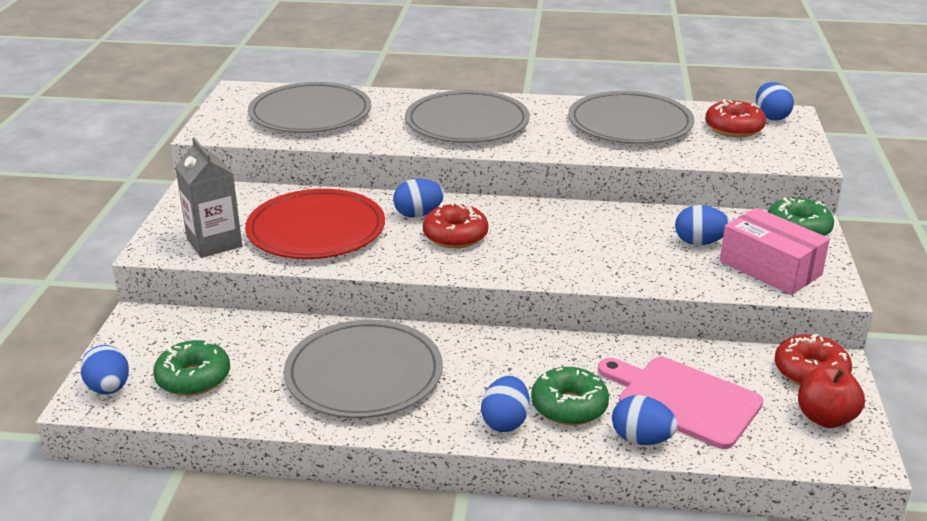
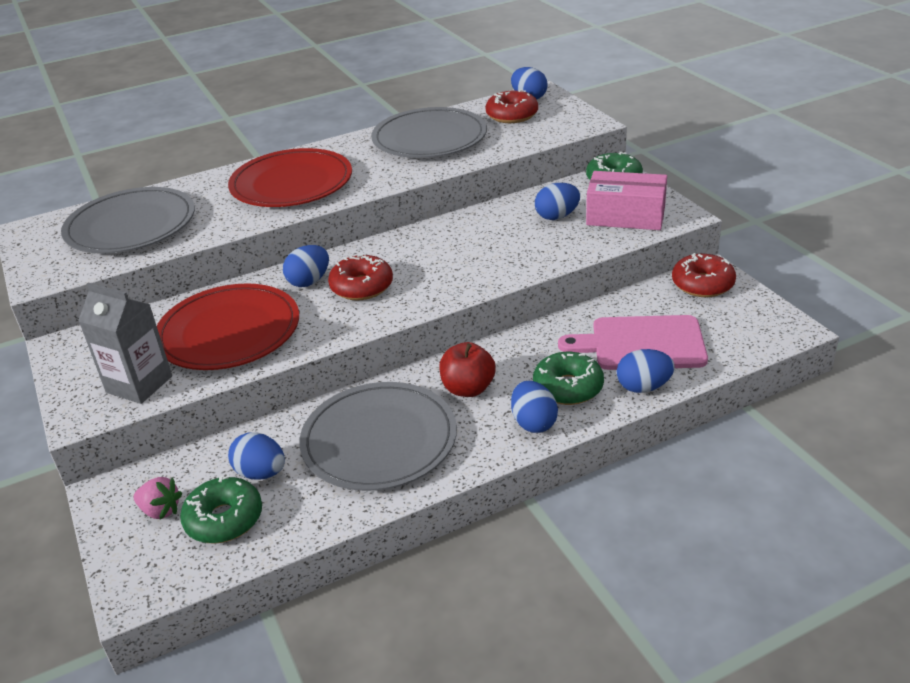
camera: 30 degrees left, 5 degrees up
blue egg [80,345,129,395] -> blue egg moved to [228,432,285,480]
grey plate [405,90,530,143] -> red plate [228,148,352,207]
red apple [798,366,865,428] -> red apple moved to [439,342,496,397]
none -> pink strawberry [133,477,182,519]

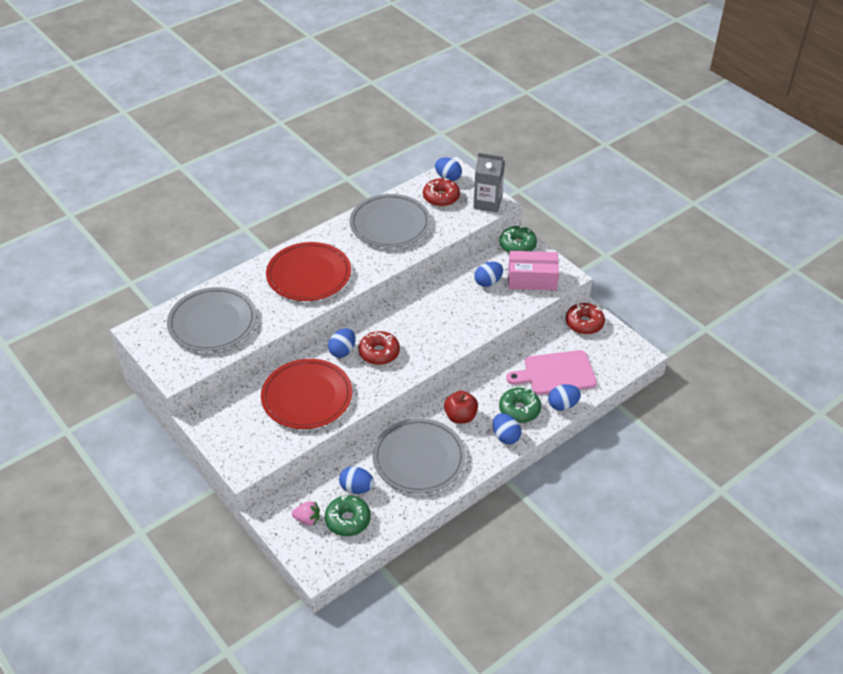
camera: 15 degrees left, 10 degrees up
grey carton [78,283,172,404] -> grey carton moved to [474,152,505,212]

